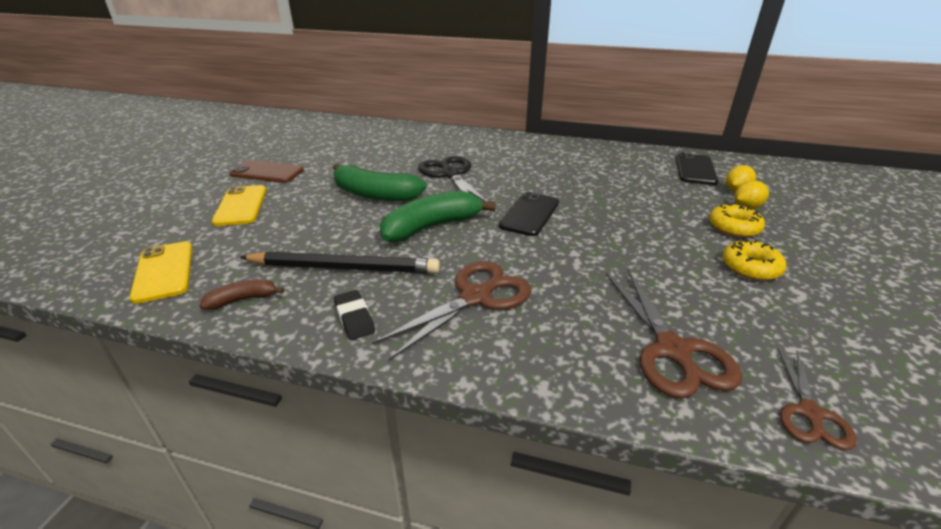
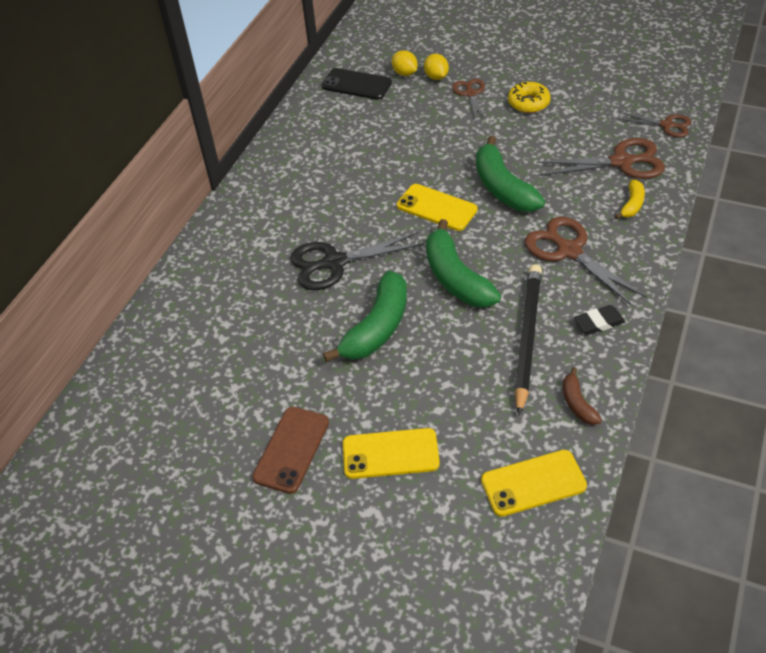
camera: 80 degrees left, 15 degrees up
black phone [499,192,559,236] -> yellow phone [397,184,478,231]
yellow donut [709,203,765,237] -> brown scissors [452,79,486,121]
none -> green banana [476,136,545,212]
none -> yellow banana [615,180,645,219]

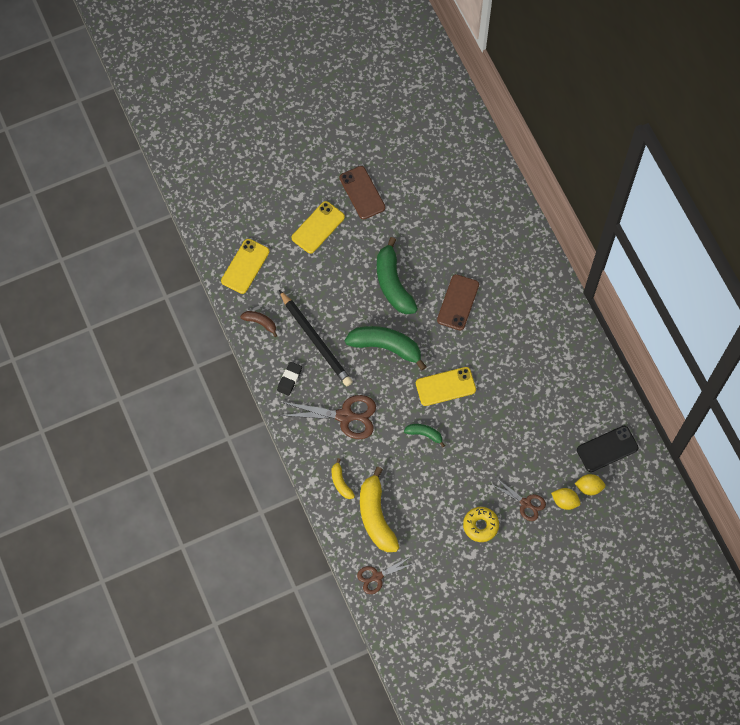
camera: 130 degrees right, 20 degrees up
black scissors [290,232,424,290] -> brown phone [437,274,479,331]
green banana [476,136,545,212] -> green banana [404,424,445,447], size x0.50
brown scissors [536,138,665,179] -> yellow banana [360,467,399,552]

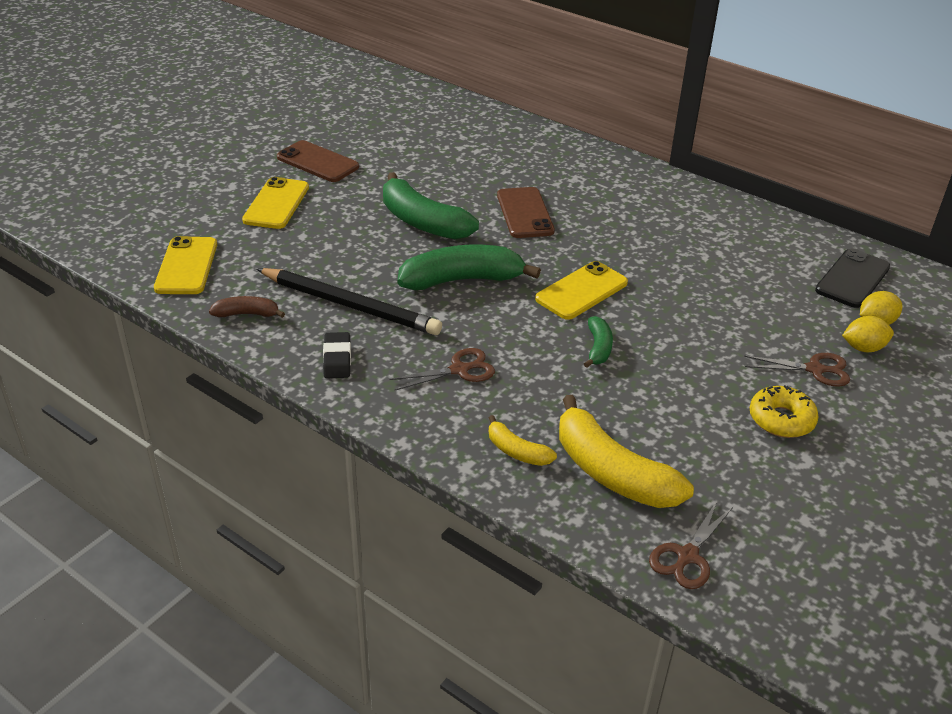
camera: 30 degrees left, 30 degrees down
brown scissors [279,395,376,439] -> brown scissors [389,348,495,391], size x0.60
green banana [404,424,445,447] -> green banana turned 105 degrees clockwise [584,316,613,368]

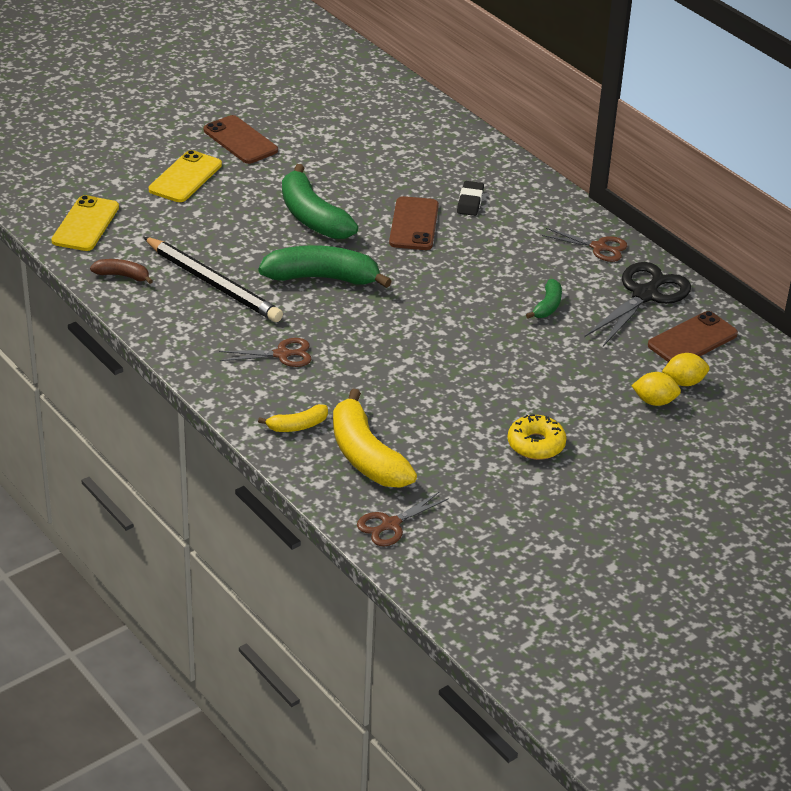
camera: 15 degrees right, 0 degrees up
black eraser [323,332,351,379] -> black eraser moved to [457,181,484,216]
yellow banana [489,415,557,466] -> yellow banana turned 75 degrees counterclockwise [258,404,328,432]
yellow phone [535,261,628,320] -> none
green banana [584,316,613,368] -> green banana moved to [526,279,562,318]
brown scissors [744,353,850,386] -> brown scissors moved to [542,228,627,262]
black phone [815,248,890,308] -> brown phone [648,311,738,362]
none -> black scissors [584,262,691,346]

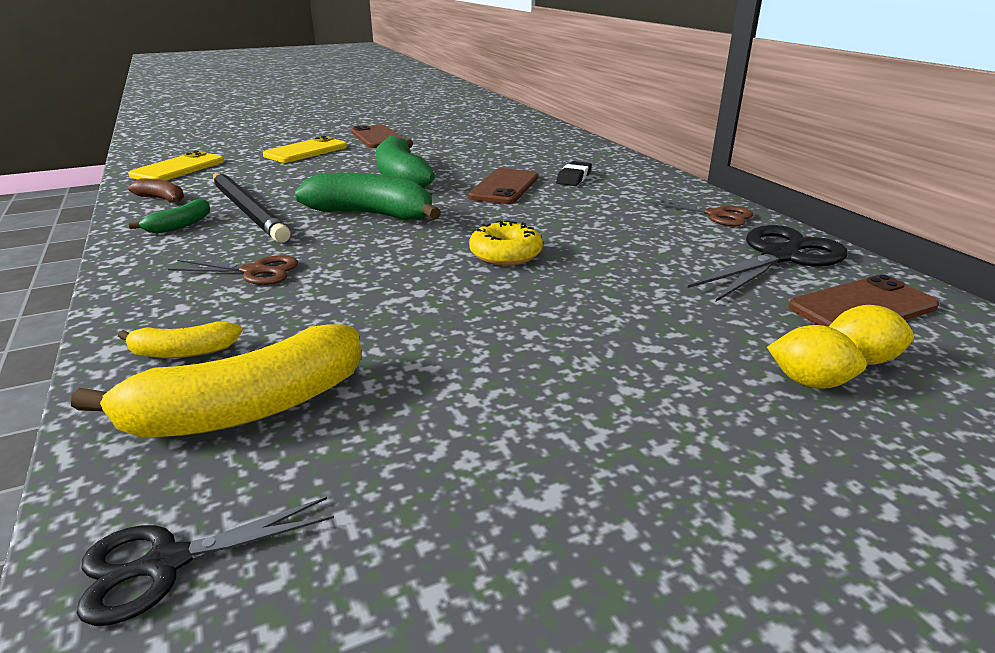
camera: 15 degrees right, 10 degrees down
yellow banana [333,389,417,487] -> yellow banana turned 105 degrees counterclockwise [71,325,362,438]
brown scissors [357,491,449,546] -> black scissors [76,497,334,626]
yellow donut [508,414,567,460] -> yellow donut moved to [469,221,543,266]
green banana [526,279,562,318] -> green banana moved to [129,199,210,234]

